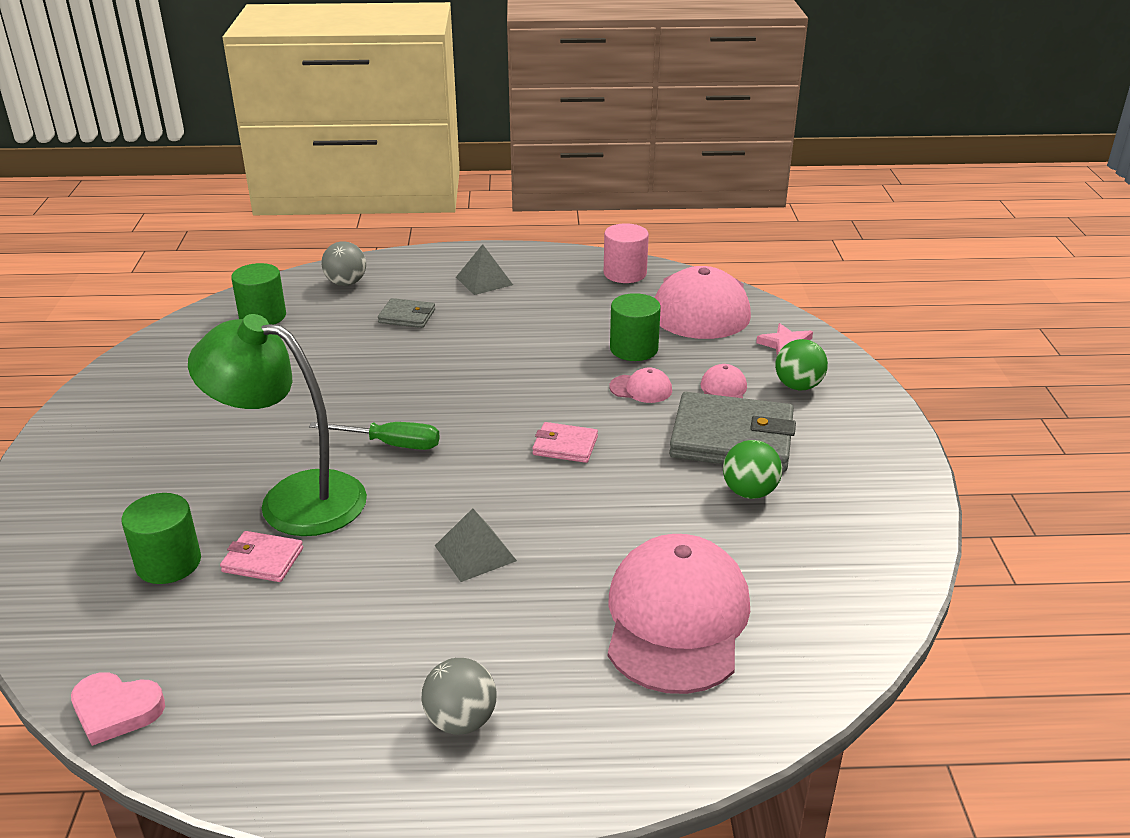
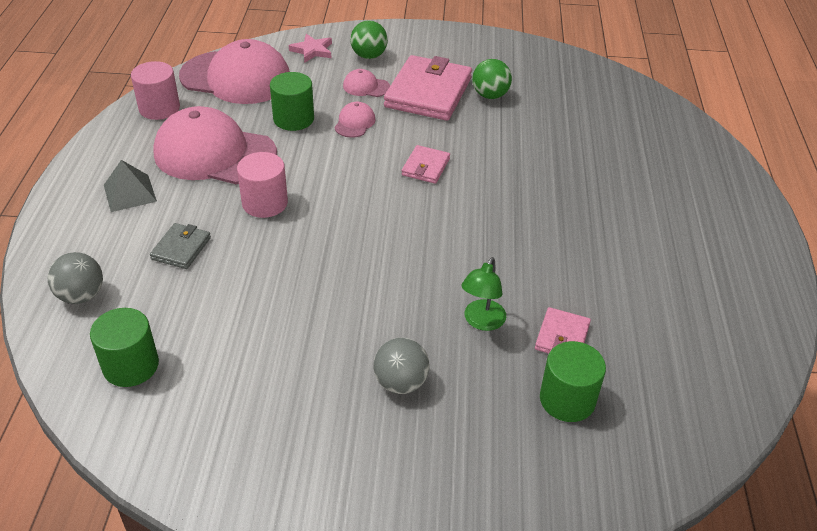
camera: 85 degrees left, 10 degrees up
pink heart [71,672,165,746] -> none
green lamp [188,314,367,536] -> green lamp [461,257,506,331], size x0.47
green screwdriver [309,422,440,450] -> none
grey ball [422,658,497,735] -> grey ball moved to [374,338,429,394]
grey pyramid [435,508,517,582] -> none
pink cap [608,534,750,694] -> pink cap moved to [153,106,277,184]
grey wallet [669,392,796,472] -> pink wallet [384,55,472,121]
none -> pink cylinder [237,152,288,218]

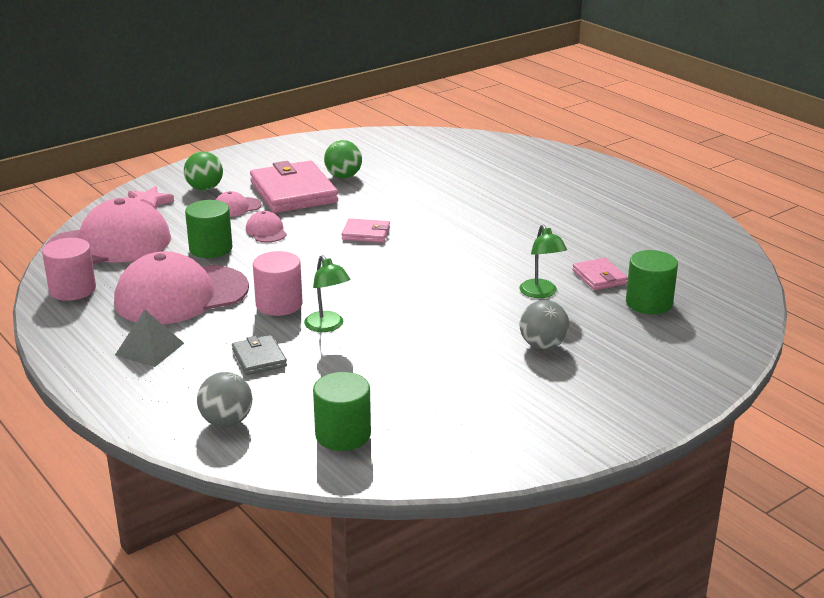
camera: 40 degrees left, 15 degrees down
pink wallet [402,145,450,184] -> pink wallet turned 60 degrees counterclockwise [342,218,390,243]
none -> green lamp [304,255,350,332]

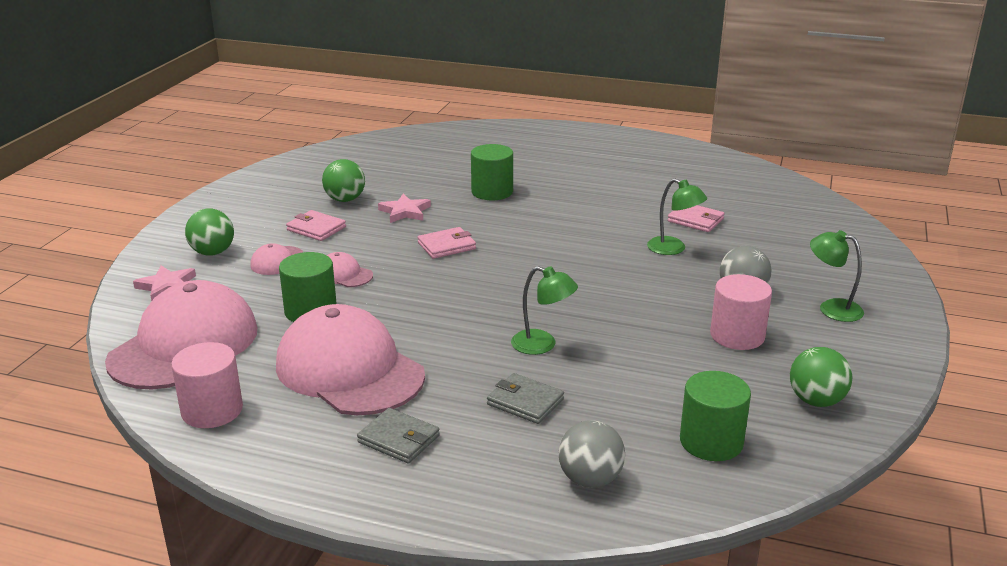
camera: 35 degrees left, 0 degrees up
pink cap [114,251,249,324] -> pink cap turned 105 degrees clockwise [276,304,425,415]
grey pyramid [115,309,184,367] -> grey wallet [357,408,440,464]
pink wallet [250,161,338,213] -> pink wallet [286,210,346,241], size x0.49
pink cylinder [253,251,303,316] -> pink cylinder moved to [710,274,772,350]
green cylinder [626,250,678,314] -> green cylinder moved to [471,144,513,200]
none -> pink star [378,194,431,223]
none -> green ball [790,347,852,407]
none -> green lamp [810,230,864,322]

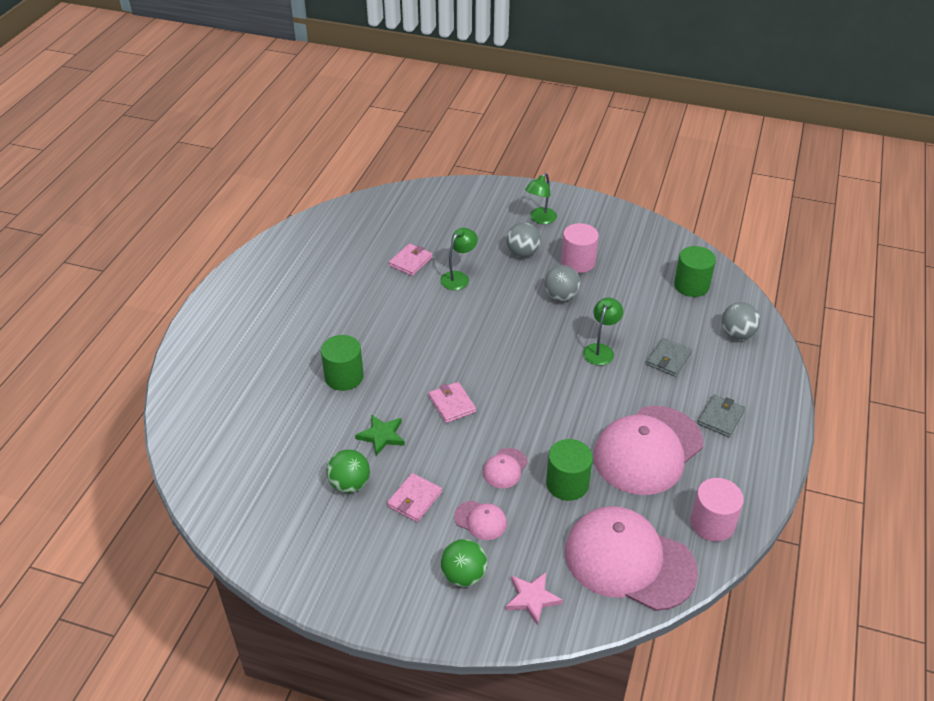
camera: 90 degrees left, 15 degrees up
pink star [378,194,431,223] -> green star [355,414,405,456]
green ball [790,347,852,407] -> none
none -> grey ball [544,265,580,301]

